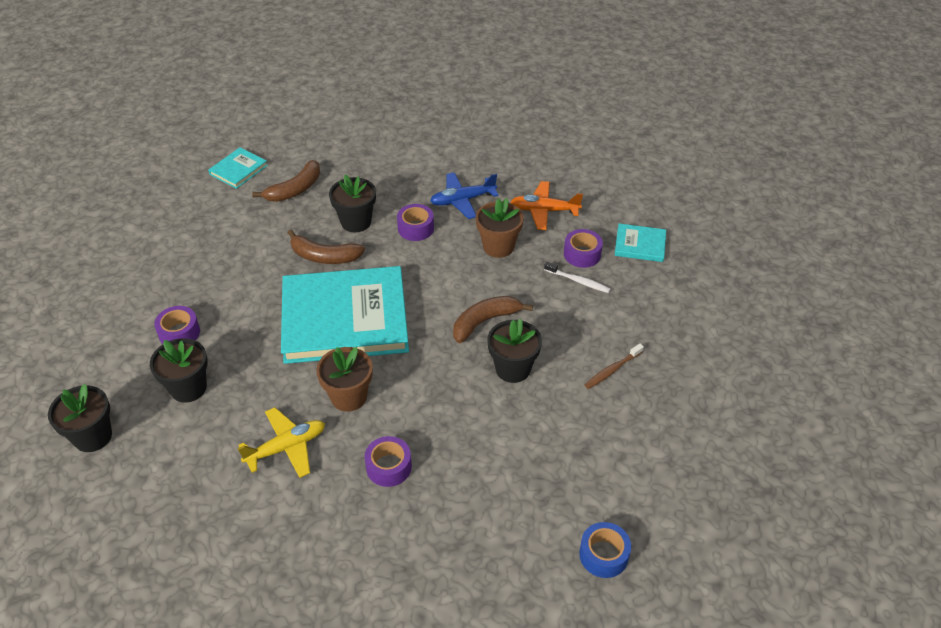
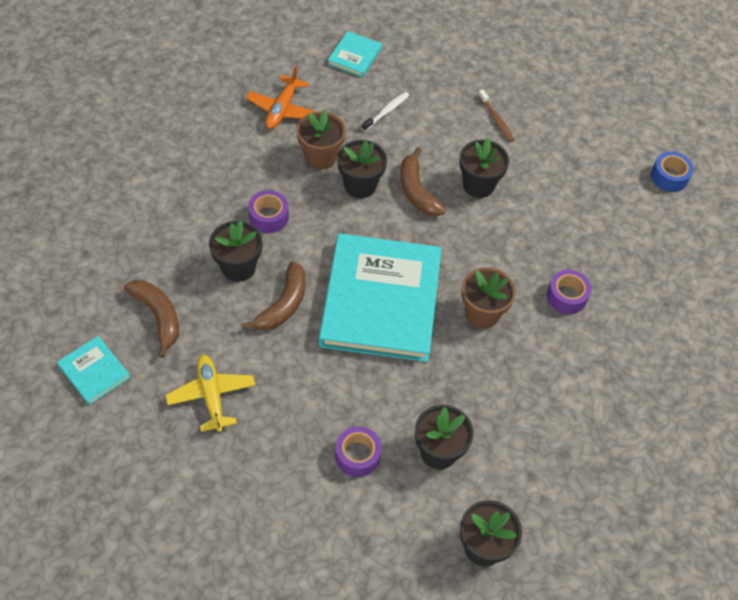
camera: 80 degrees left, 10 degrees up
yellow plane [237,407,325,478] -> yellow plane moved to [165,355,255,432]
blue plane [430,172,499,219] -> none
purple tape [564,229,603,268] -> none
none -> black flower pot [337,140,387,198]

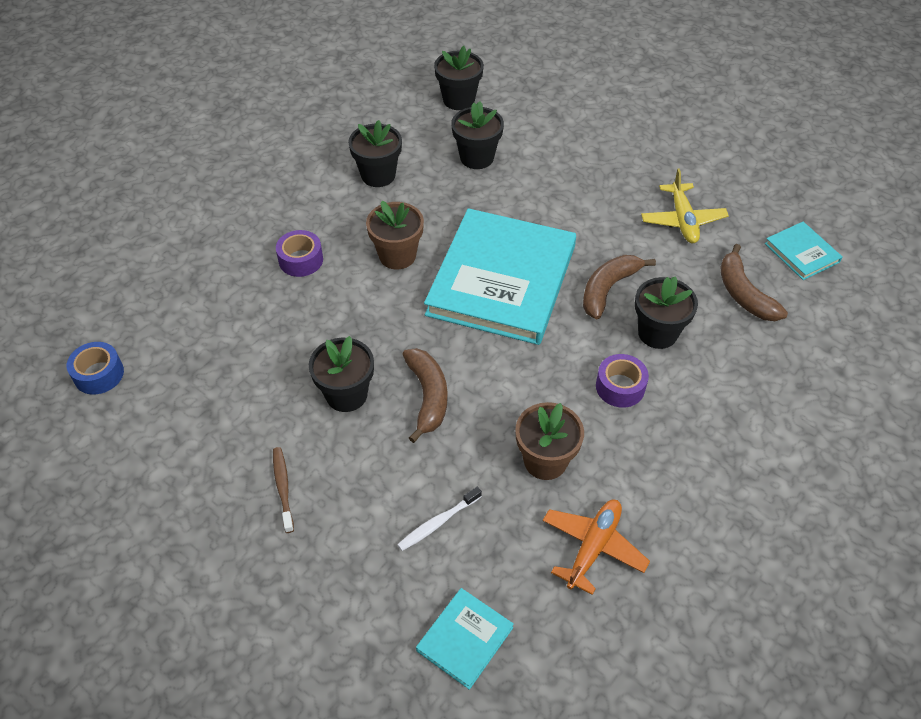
camera: 165 degrees left, 5 degrees down
purple tape [335,426,381,477] -> none
black flower pot [337,140,387,198] -> black flower pot moved to [348,120,402,187]

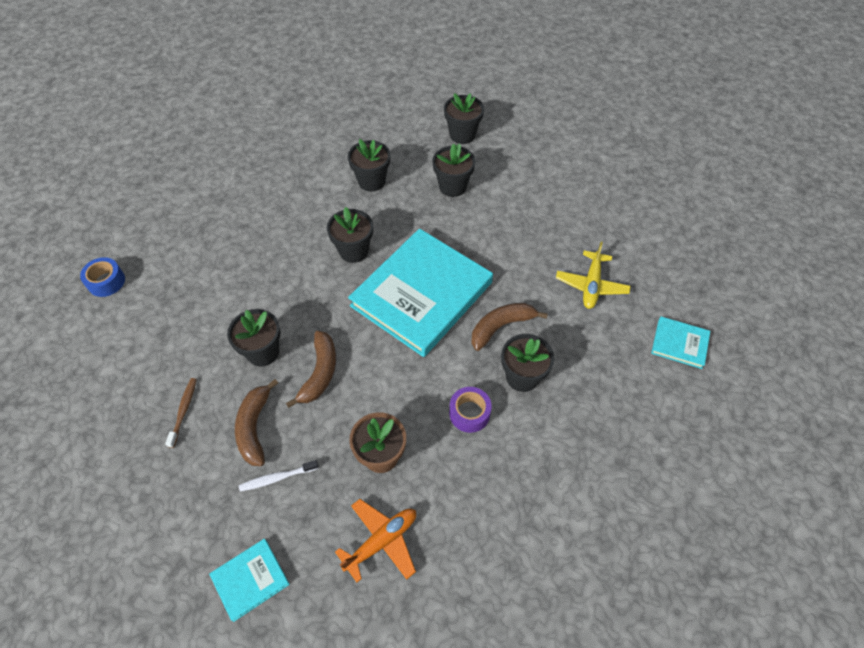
camera: 20 degrees right, 5 degrees up
purple tape [276,230,323,277] -> none
brown flower pot [366,201,424,269] -> black flower pot [327,207,373,263]
brown banana [720,244,788,321] -> brown banana moved to [235,379,278,466]
turquoise book [765,222,842,280] -> turquoise book turned 60 degrees counterclockwise [651,316,710,369]

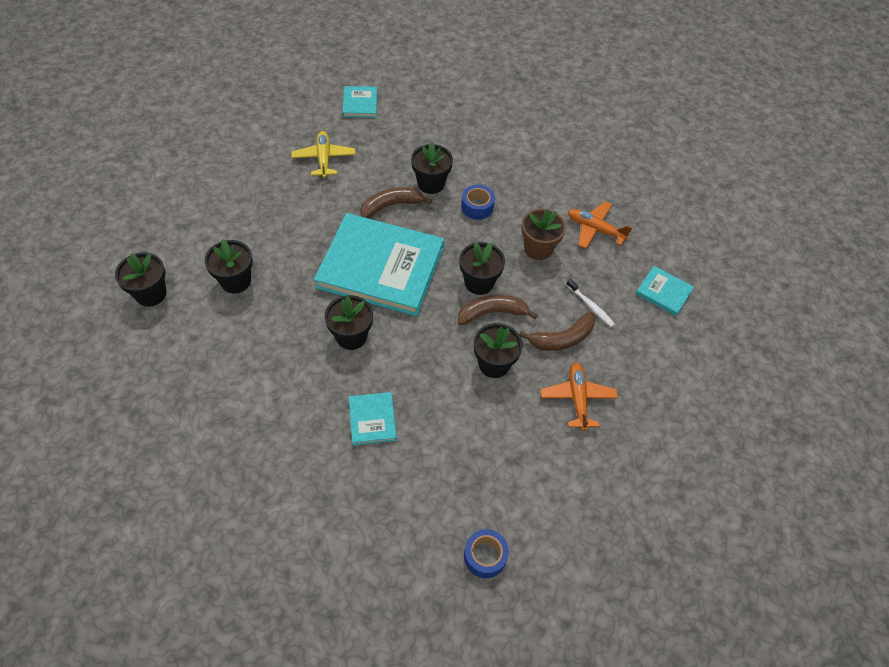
camera: 115 degrees left, 0 degrees up
brown toothbrush [165,378,197,448] -> orange plane [541,362,618,431]
black flower pot [348,139,390,192] -> black flower pot moved to [460,242,505,295]
purple tape [449,387,492,433] -> blue tape [461,185,495,220]
brown banana [471,303,548,351] -> brown banana turned 120 degrees clockwise [360,187,432,219]
yellow plane [556,242,631,309] -> yellow plane turned 90 degrees counterclockwise [291,131,356,178]
none -> turquoise book [349,392,397,445]

